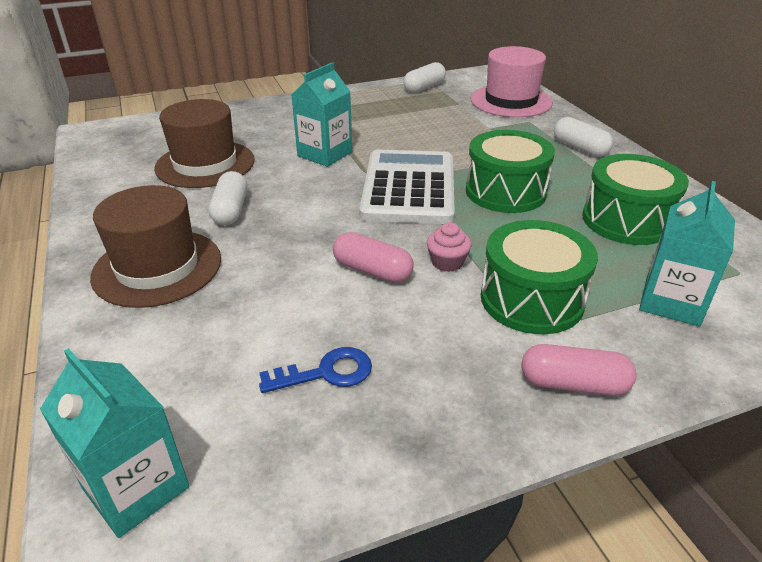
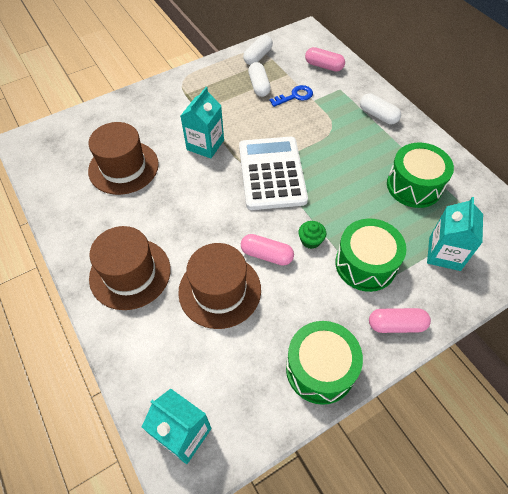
camera: 10 degrees left, 20 degrees up
white capsule [209,171,247,225] -> white capsule moved to [248,62,271,97]
blue key [259,347,372,393] -> blue key moved to [270,85,313,107]
pink cupcake [427,222,472,272] -> green cupcake [298,221,326,249]
green drum [466,130,555,213] -> green drum moved to [286,321,363,405]
pink hat [471,46,553,117] -> pink capsule [305,47,345,72]
none -> brown hat [178,243,261,329]

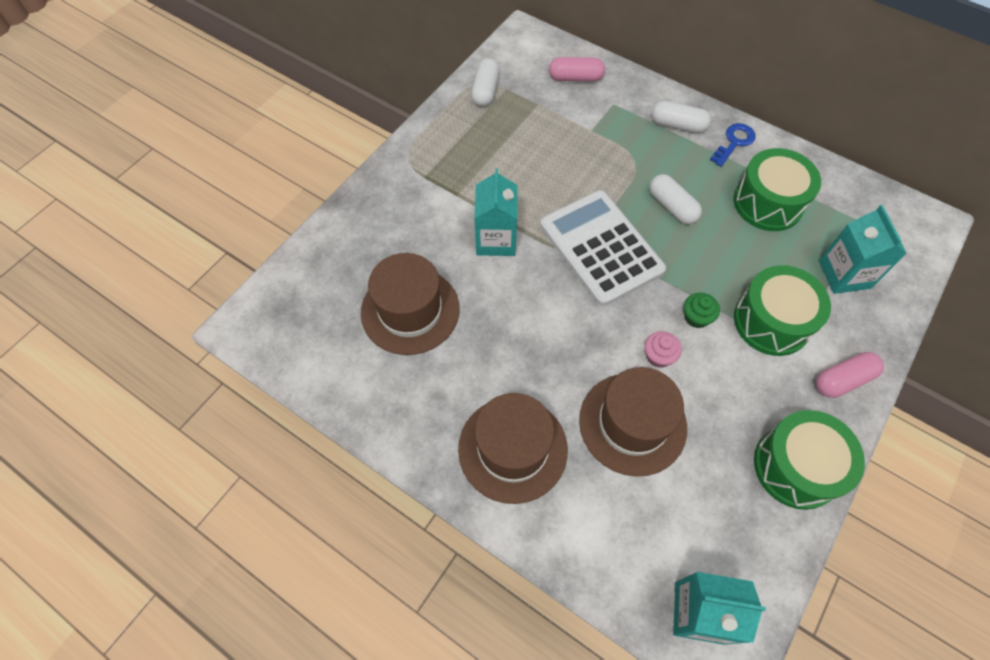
camera: 25 degrees left, 5 degrees up
pink capsule [241,234,294,266] -> pink cupcake [645,331,682,368]
white capsule [248,62,271,97] -> white capsule moved to [649,174,702,224]
blue key [270,85,313,107] -> blue key moved to [710,123,756,167]

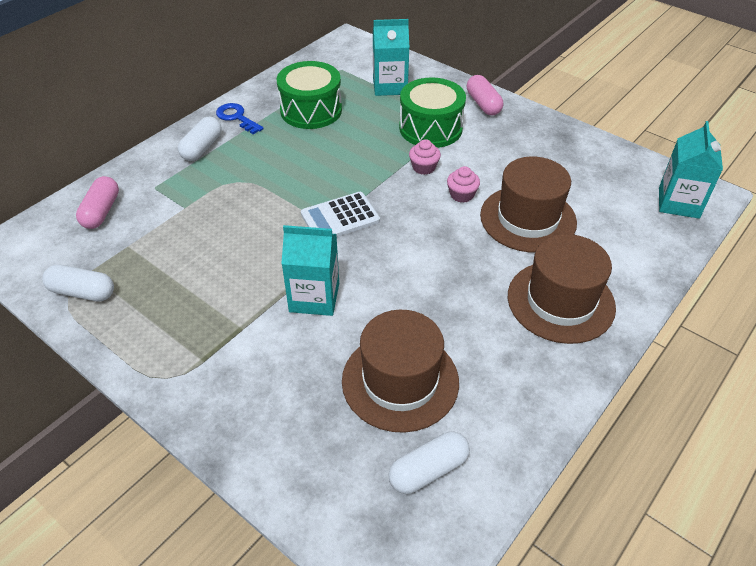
camera: 85 degrees left, 15 degrees down
white calculator [540,190,666,306] -> white calculator [301,192,380,237], size x0.59
white capsule [649,174,702,224] -> white capsule moved to [389,431,470,494]
green cupcake [684,293,720,328] -> pink cupcake [409,139,441,175]
green drum [754,410,865,510] -> none

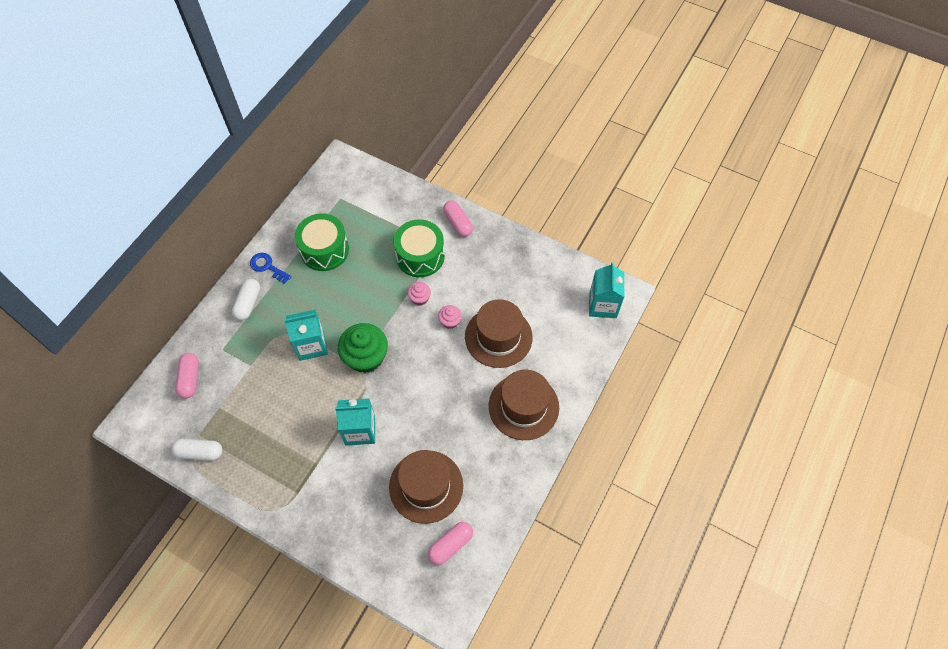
camera: 10 degrees left, 15 degrees up
white calculator [301,192,380,237] -> green cupcake [338,323,388,373]
turquoise carton [373,19,409,96] -> turquoise carton moved to [284,309,328,361]
white capsule [389,431,470,494] -> pink capsule [428,522,473,565]

